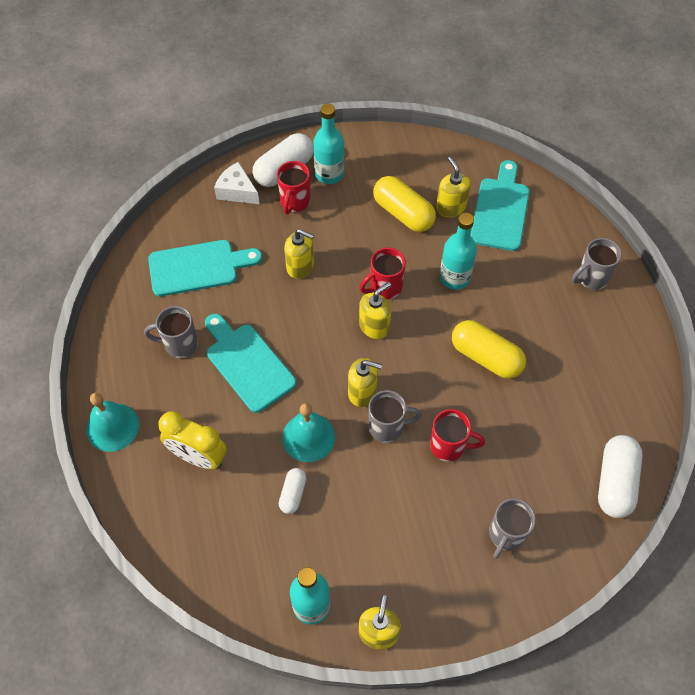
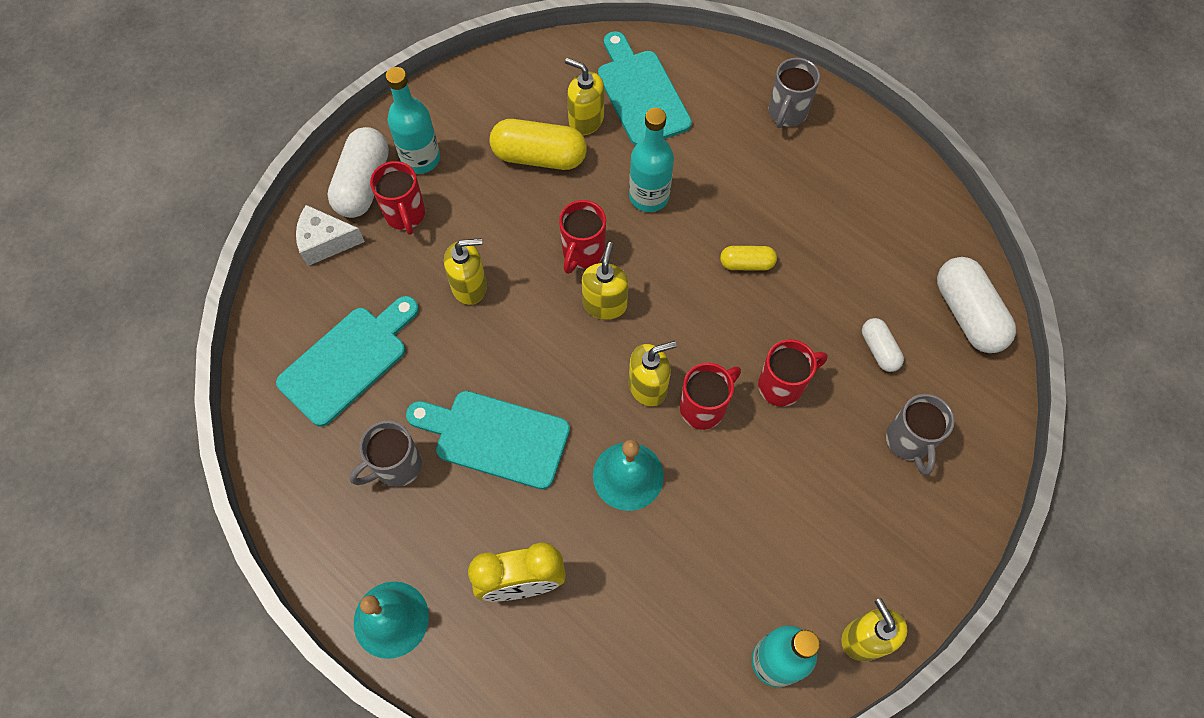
camera: 35 degrees left, 5 degrees up
white capsule [279,468,307,514] -> white capsule moved to [862,318,904,372]
grey mug [369,390,422,443] -> red mug [680,363,741,430]
yellow capsule [452,320,526,379] -> yellow capsule [720,246,777,271], size x0.55

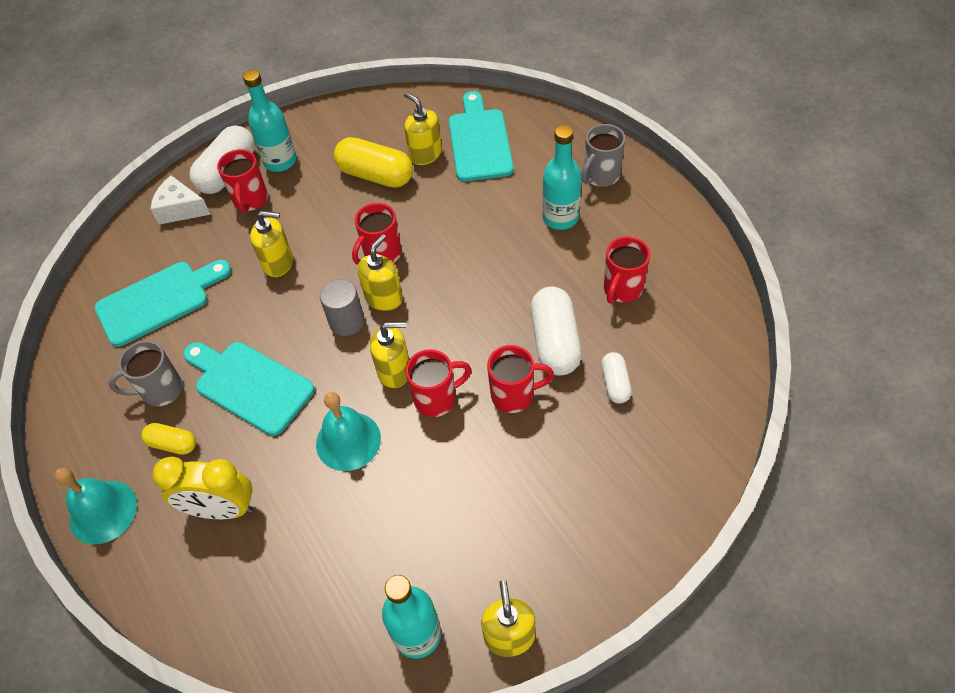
camera: 20 degrees right, 10 degrees down
turquoise bottle [629,108,674,212] -> turquoise bottle moved to [542,125,582,230]
yellow capsule [720,246,777,271] -> yellow capsule moved to [141,423,196,455]
grey mug [886,394,955,475] -> none
white capsule [937,257,1016,353] -> white capsule moved to [531,287,582,376]
none -> grey cylinder [320,279,364,336]
none -> red mug [604,236,650,304]

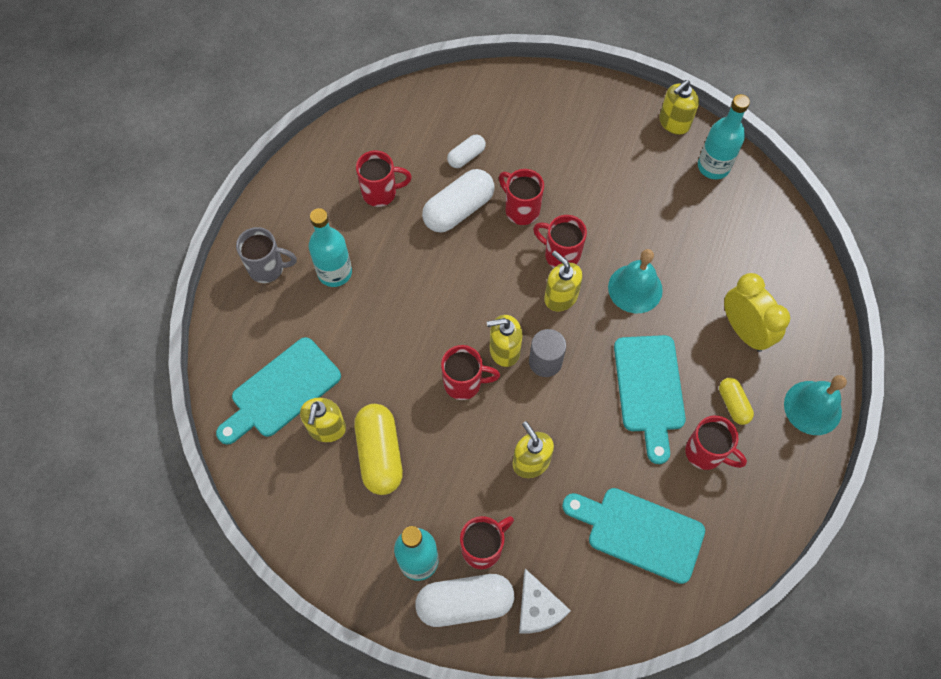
camera: 130 degrees left, 10 degrees up
grey mug [108,340,183,406] -> red mug [685,416,747,470]

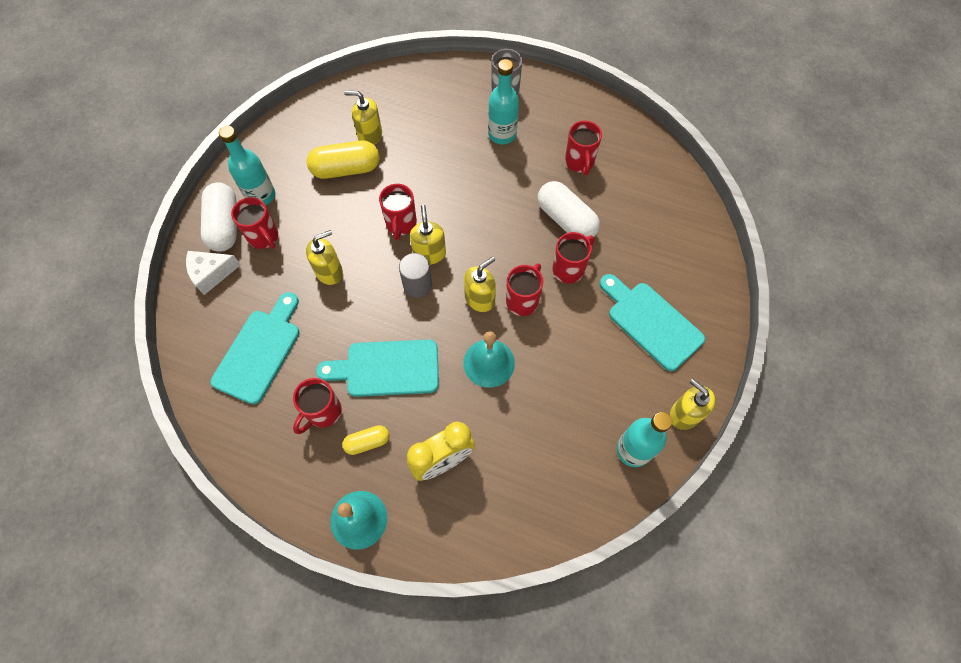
camera: 90 degrees right, 0 degrees up
turquoise cutting board [216,337,341,445] -> turquoise cutting board moved to [600,274,705,371]
white capsule [447,135,486,168] -> none

